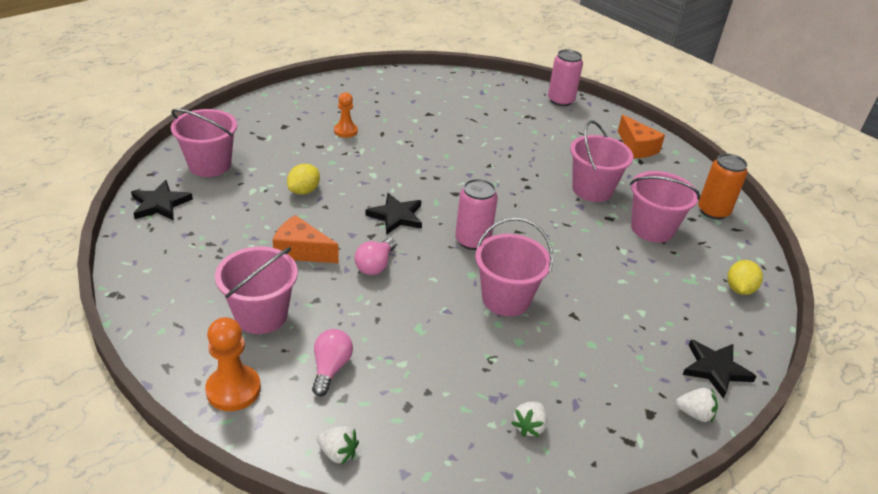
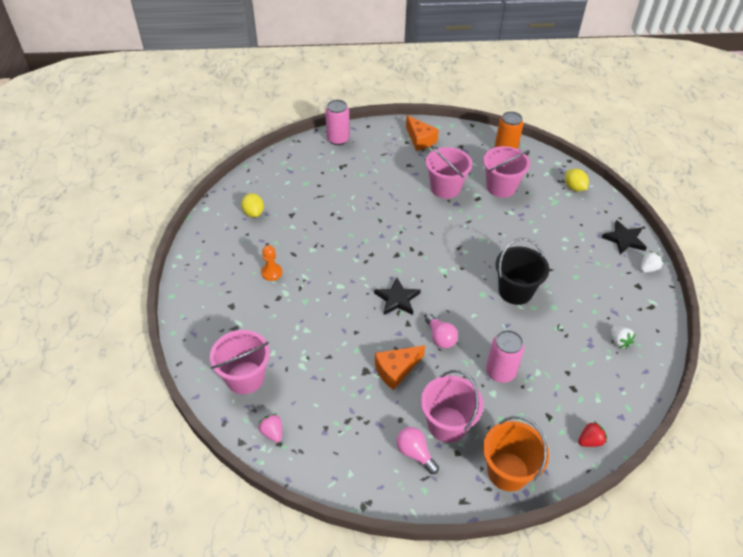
camera: 50 degrees left, 10 degrees up
black star [131,180,193,220] -> pink strawberry [258,413,282,442]
orange pawn [205,317,261,411] -> orange bucket [483,416,549,492]
yellow lemon [287,164,320,195] -> yellow lemon moved to [241,193,264,217]
pink light bulb [312,329,353,396] -> pink light bulb moved to [396,427,439,474]
white strawberry [317,426,359,465] -> red strawberry [578,421,607,447]
pink can [455,179,498,250] -> pink can moved to [486,330,524,383]
pink bucket [475,217,553,316] -> black bucket [495,238,549,305]
orange cheese [618,115,665,158] -> orange cheese turned 45 degrees clockwise [406,115,439,151]

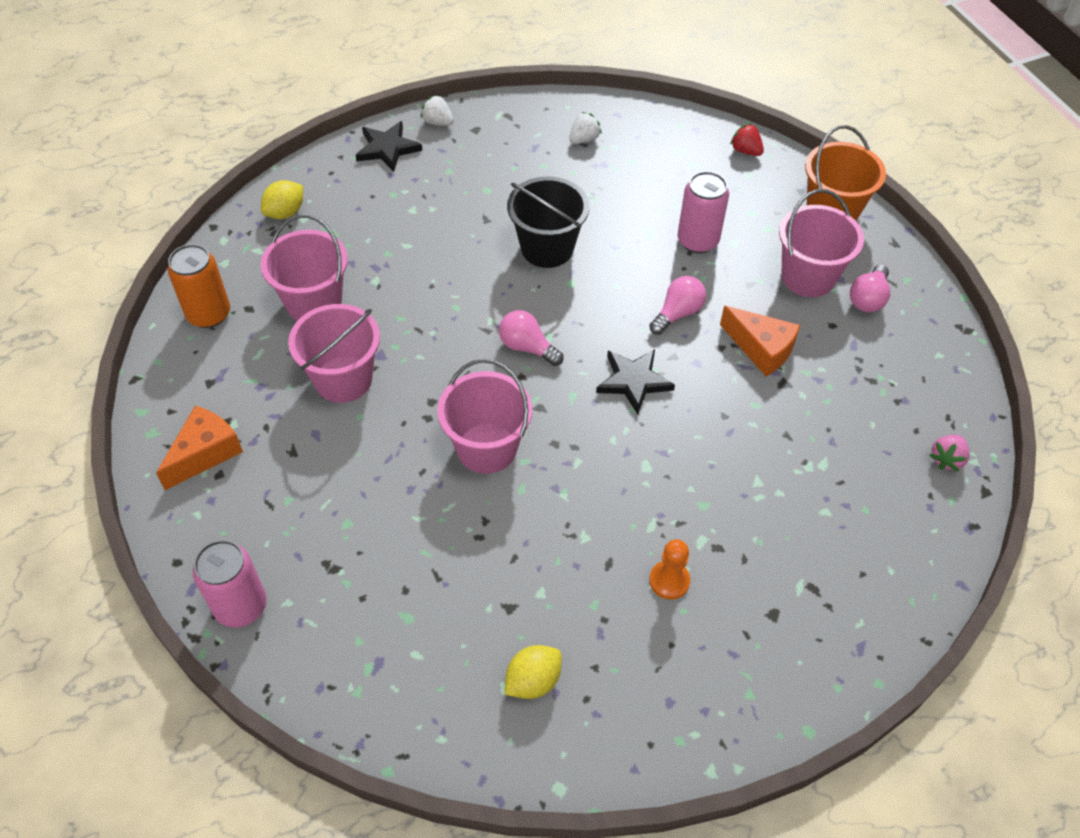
camera: 110 degrees left, 5 degrees up
pink bucket [210,330,270,394] -> pink bucket moved to [437,359,532,474]
none -> pink light bulb [499,310,564,366]

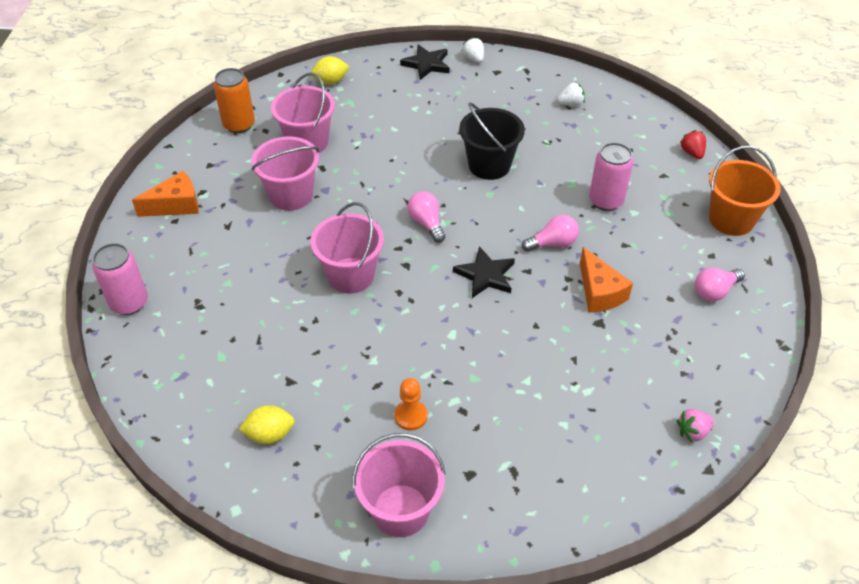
camera: 30 degrees right, 5 degrees down
pink bucket [779,189,864,297] -> pink bucket moved to [352,433,446,537]

